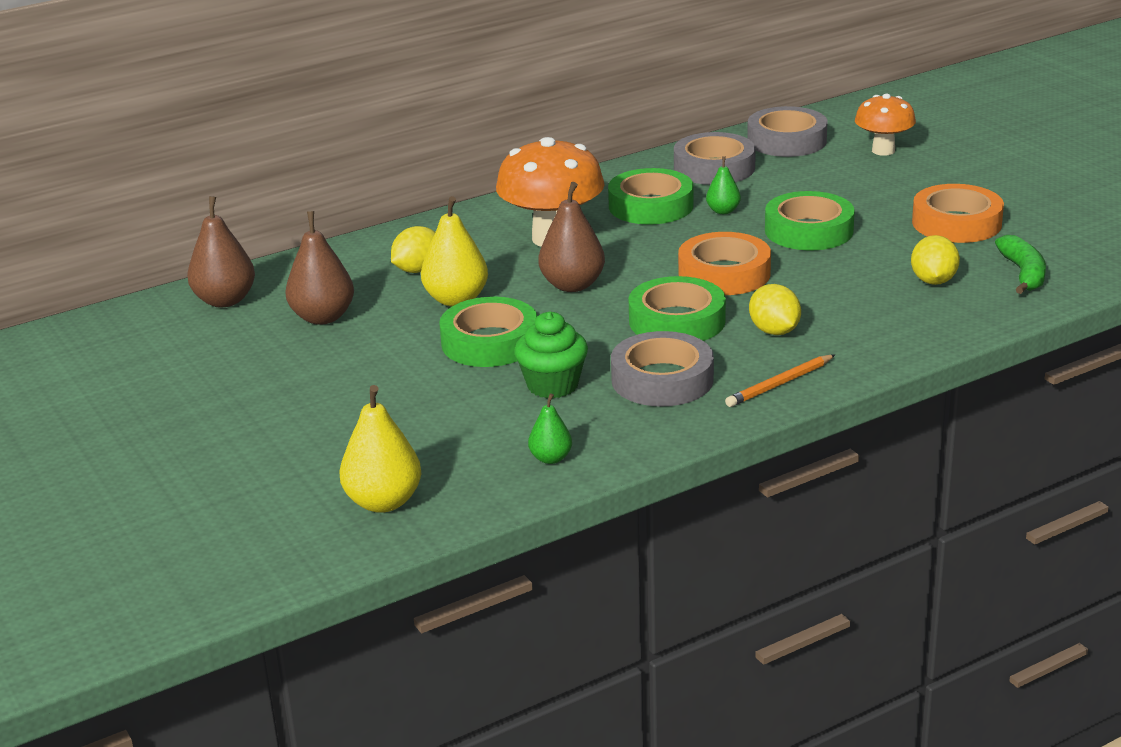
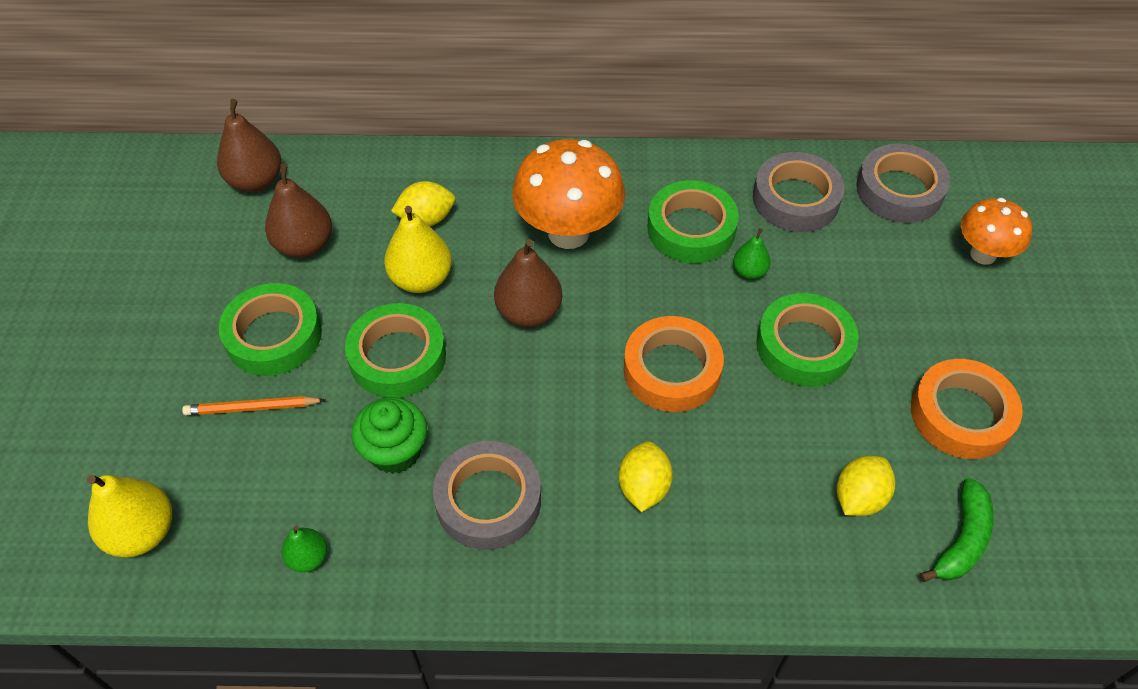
camera: 30 degrees right, 25 degrees up
green tape [629,276,726,341] -> green tape moved to [219,283,322,376]
orange pencil [725,355,835,407] -> orange pencil moved to [182,396,325,415]

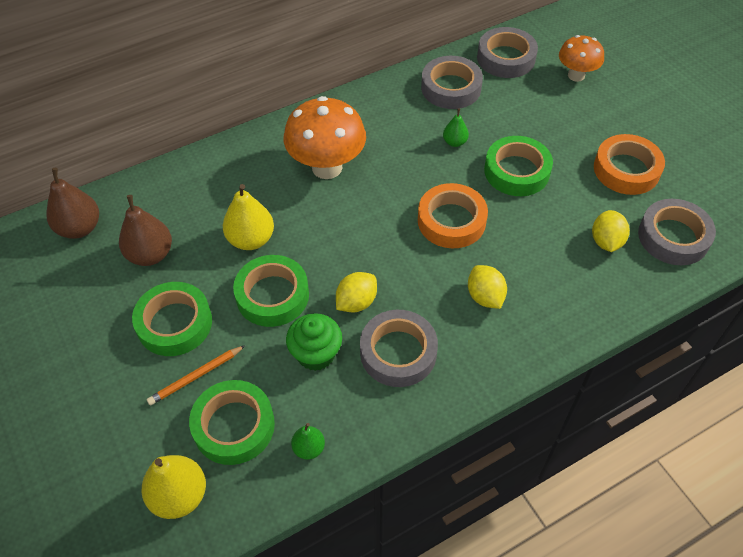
camera: 30 degrees left, 0 degrees up
yellow lemon [391,181,455,226] -> yellow lemon moved to [336,272,377,313]
brown pear [494,239,562,327] -> none
green tape [647,180,739,263] -> green tape moved to [189,380,275,465]
green banana [920,478,994,582] -> grey tape [638,199,716,265]

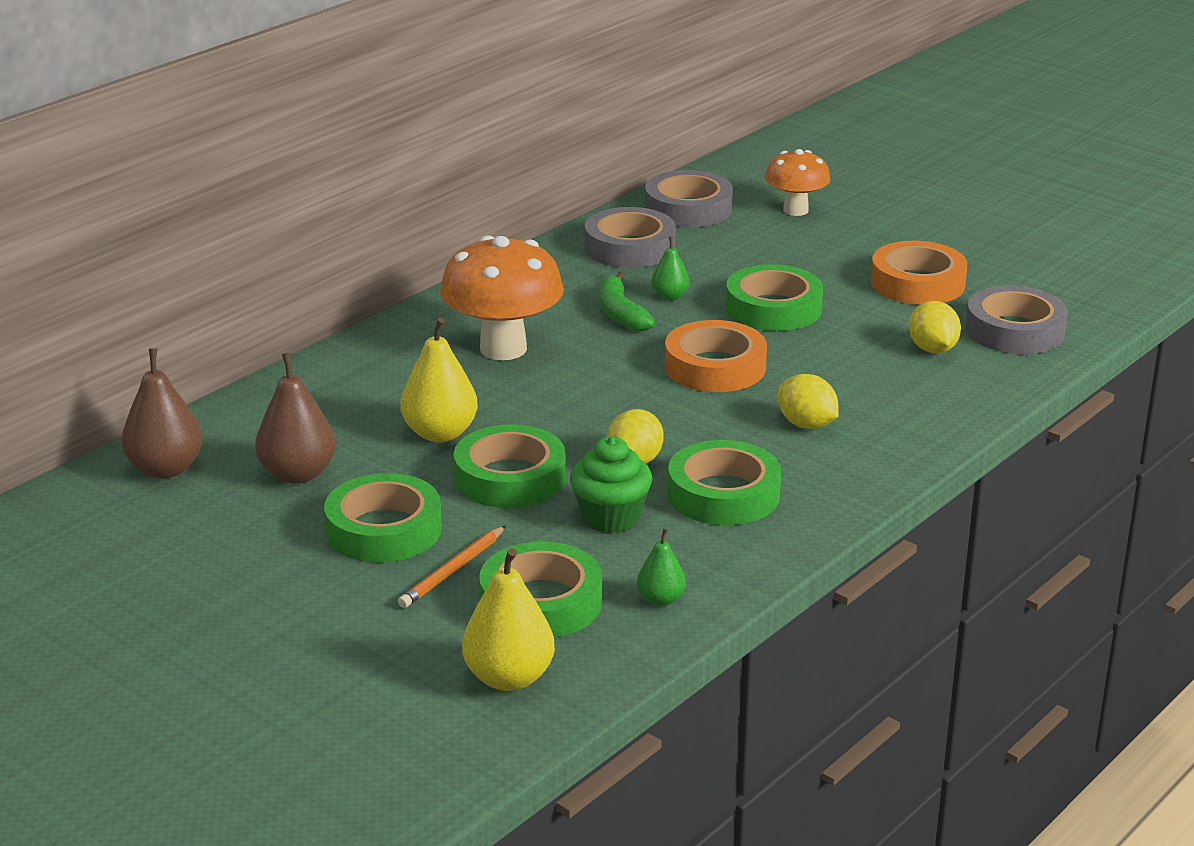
camera: 20 degrees left, 25 degrees down
grey tape [360,310,438,387] -> green tape [668,440,781,525]
none -> green banana [599,272,655,332]

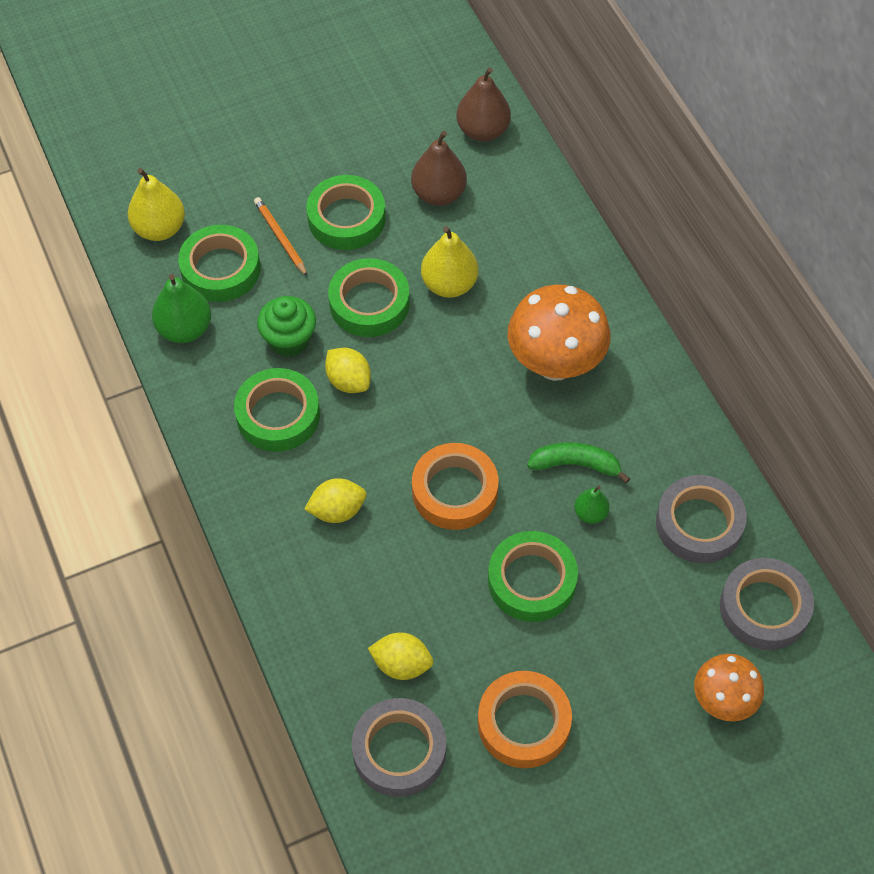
camera: 115 degrees right, 30 degrees up
green pear [637,528,686,606] -> green pear [152,274,211,343], size x1.78

